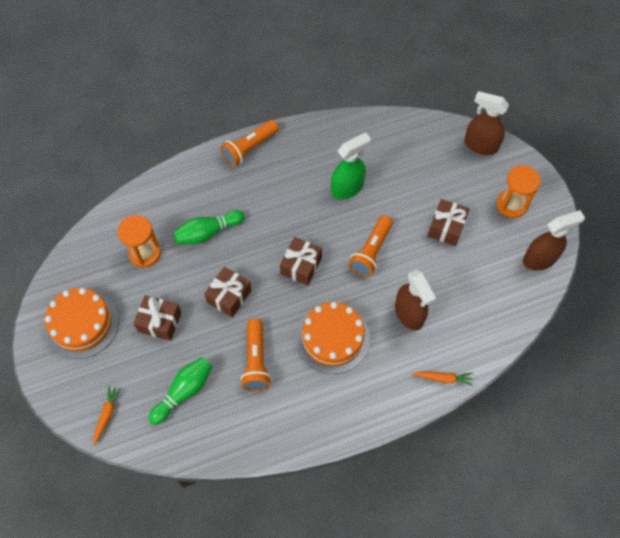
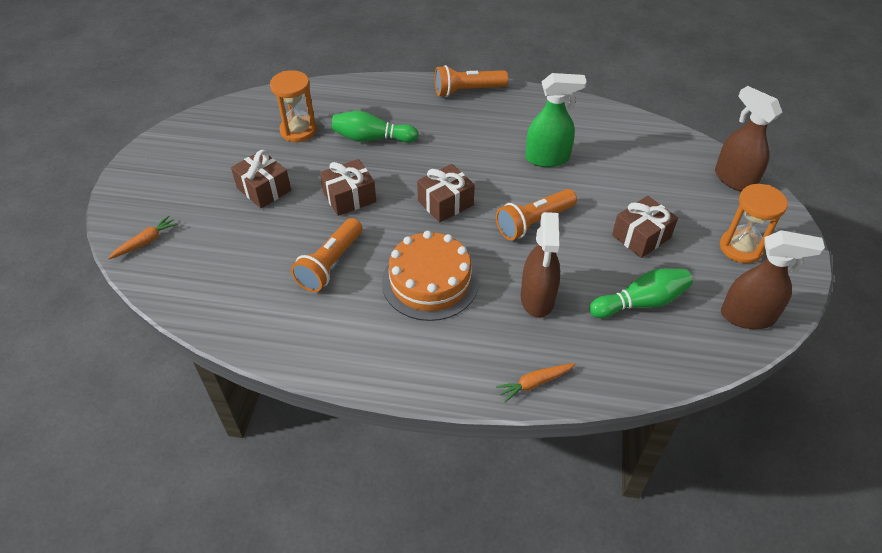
camera: 30 degrees right, 15 degrees down
orange cake [45,288,119,359] -> none
green bowling pin [149,357,212,425] -> green bowling pin moved to [589,269,693,318]
orange carrot [412,372,473,386] -> orange carrot turned 120 degrees clockwise [496,363,576,403]

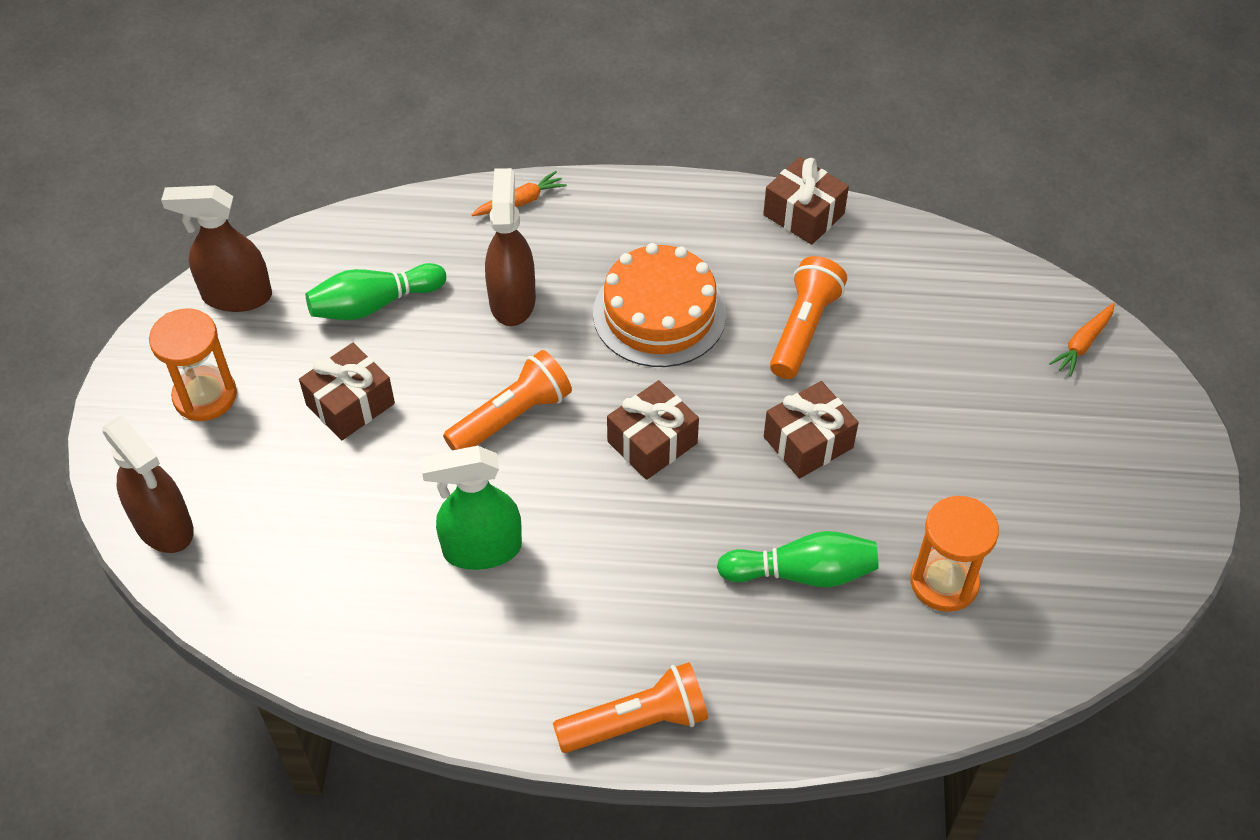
camera: 175 degrees right, 5 degrees up
brown gift [231,150,291,208] -> brown gift moved to [763,157,849,245]

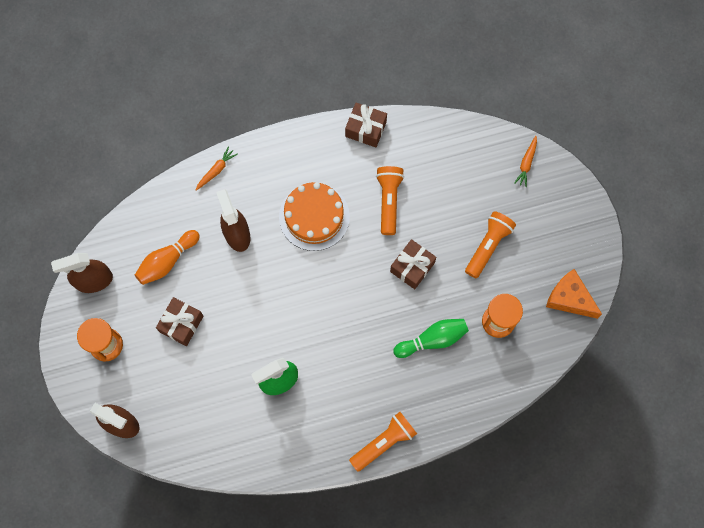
camera: 20 degrees left, 20 degrees up
green bowling pin [306,263,446,320] -> orange bowling pin [135,230,200,285]
orange flashlight [443,350,572,450] -> orange flashlight moved to [465,211,516,278]
brown gift [607,380,699,480] -> none
none -> orange cheese [546,269,602,319]

